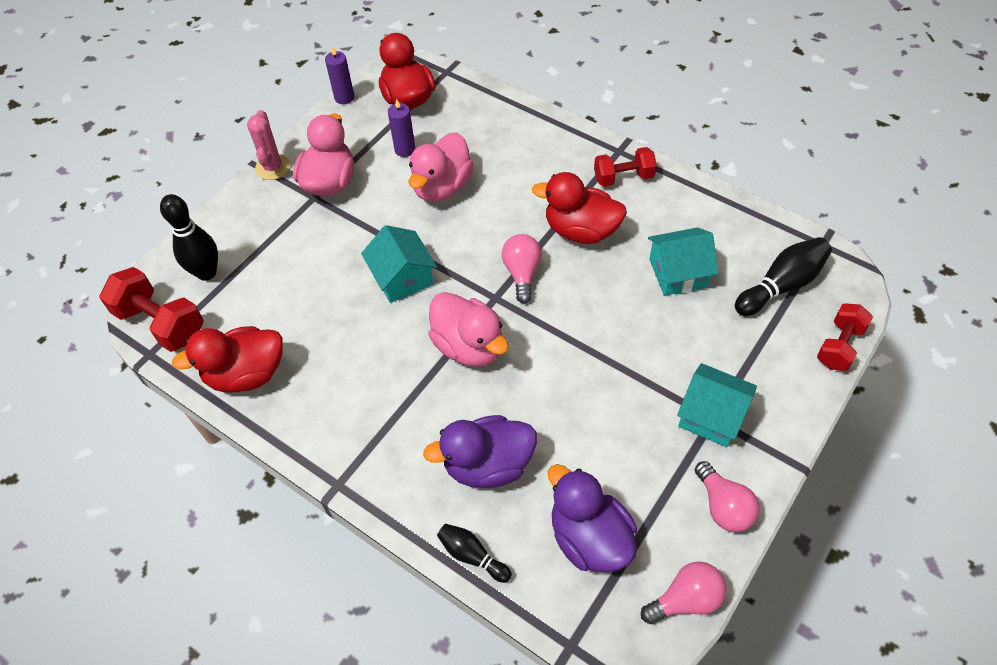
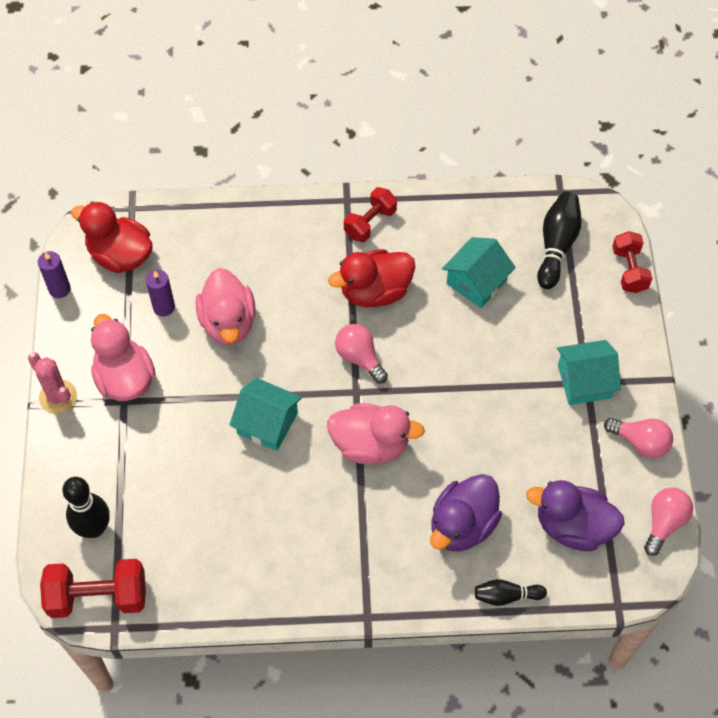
camera: 40 degrees left, 5 degrees up
red duck [172,326,283,392] -> none

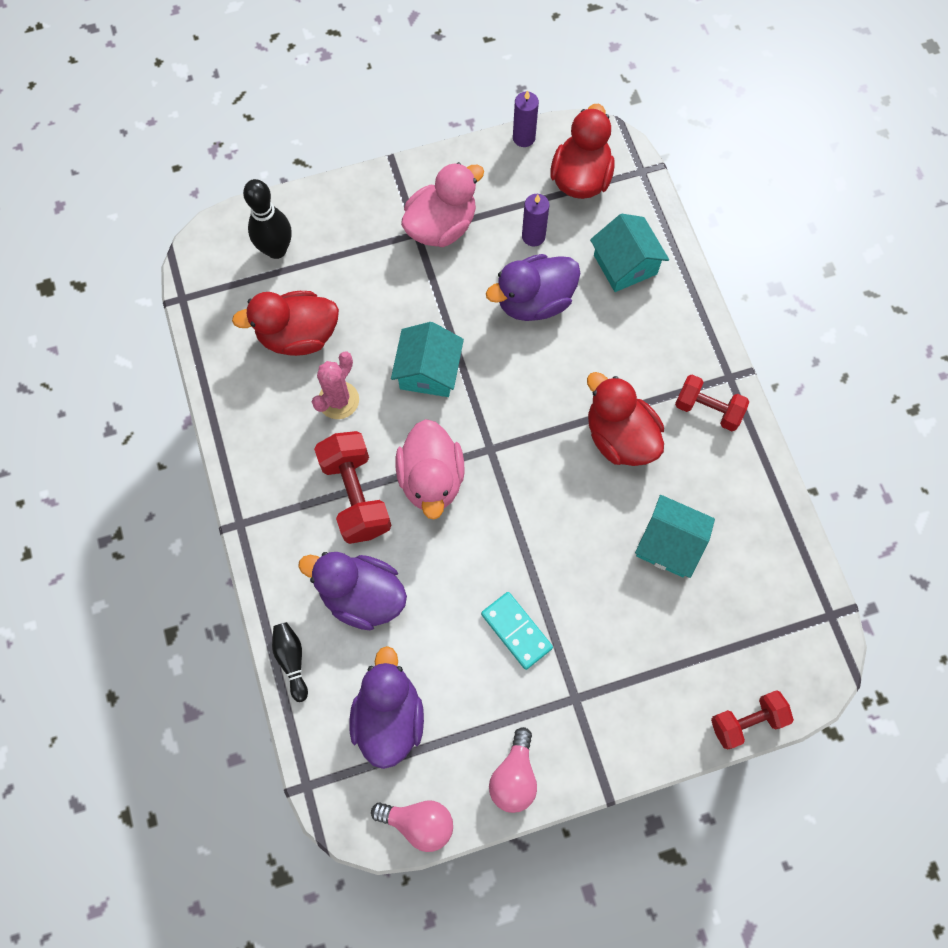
camera: 75 degrees right, 10 degrees up
pink cactus [28,352,77,414] -> pink cactus moved to [312,352,359,419]
red dumbbell [40,559,146,618] -> red dumbbell moved to [314,431,392,544]
pink duck [196,268,256,345] -> purple duck [486,254,580,321]
pink light bulb [335,324,388,383] -> none
black bowling pin [537,192,582,289] -> none
turquoise house [557,340,621,405] -> turquoise house moved to [590,214,669,292]
none -> red duck [232,291,339,356]
none -> turquoise domino [481,592,553,670]

